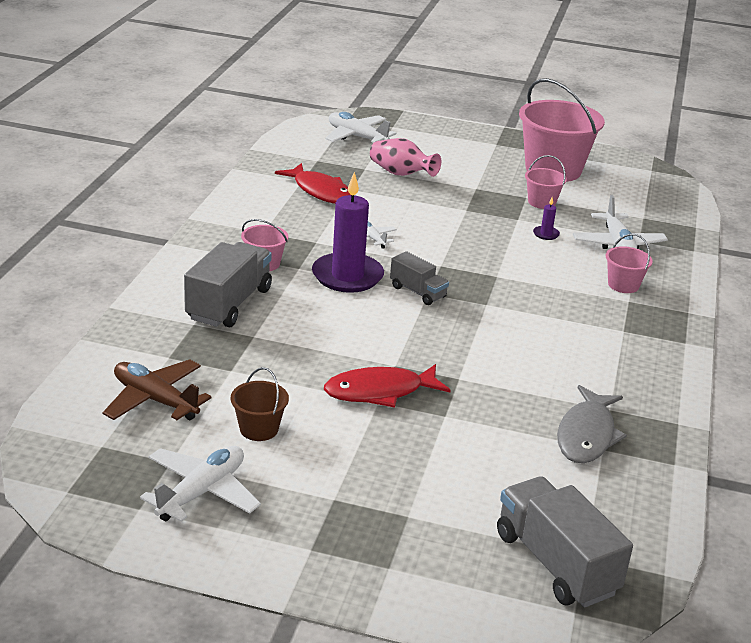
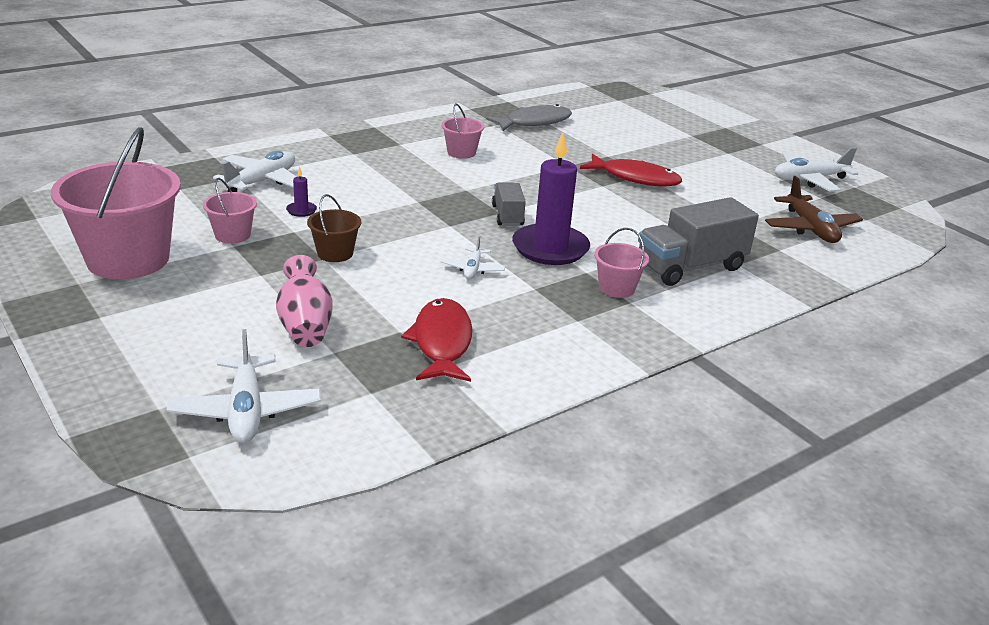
camera: 140 degrees left, 0 degrees up
brown bucket [231,367,289,441] -> brown bucket moved to [307,194,361,262]
grey truck [497,476,633,608] -> none
pink bucket [606,234,653,293] -> pink bucket moved to [442,104,484,159]

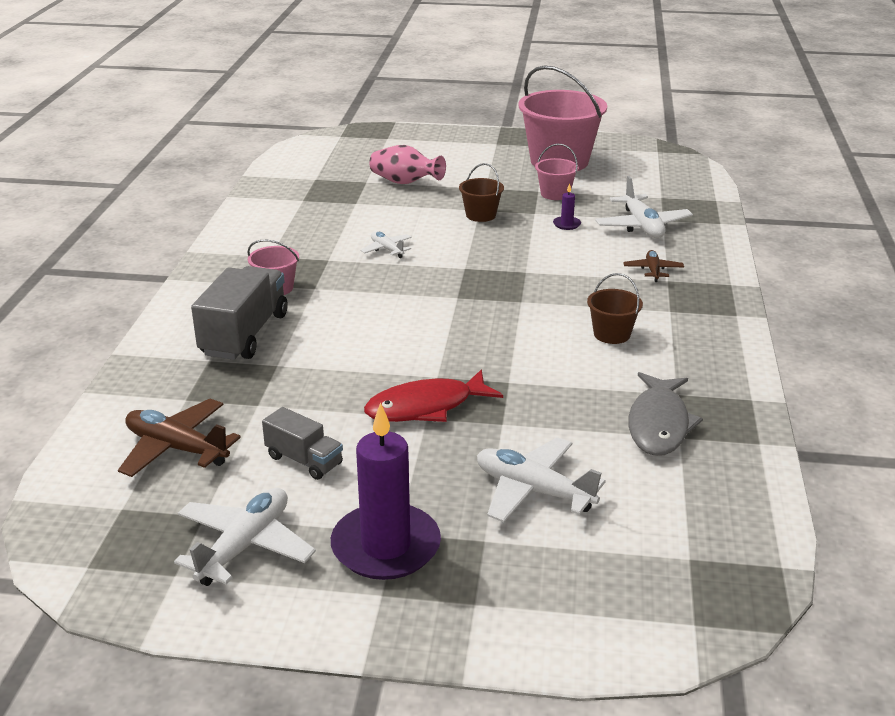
camera: 135 degrees right, 0 degrees up
white plane [167,329,321,443] -> white plane moved to [477,437,606,522]
red fish [401,298,473,382] -> none
pink bucket [442,104,484,159] -> brown bucket [587,273,643,344]
grey truck [492,183,526,226] -> grey truck moved to [262,407,343,480]
purple candle [512,132,590,265] -> purple candle moved to [331,402,441,580]
none -> brown plane [623,250,684,282]

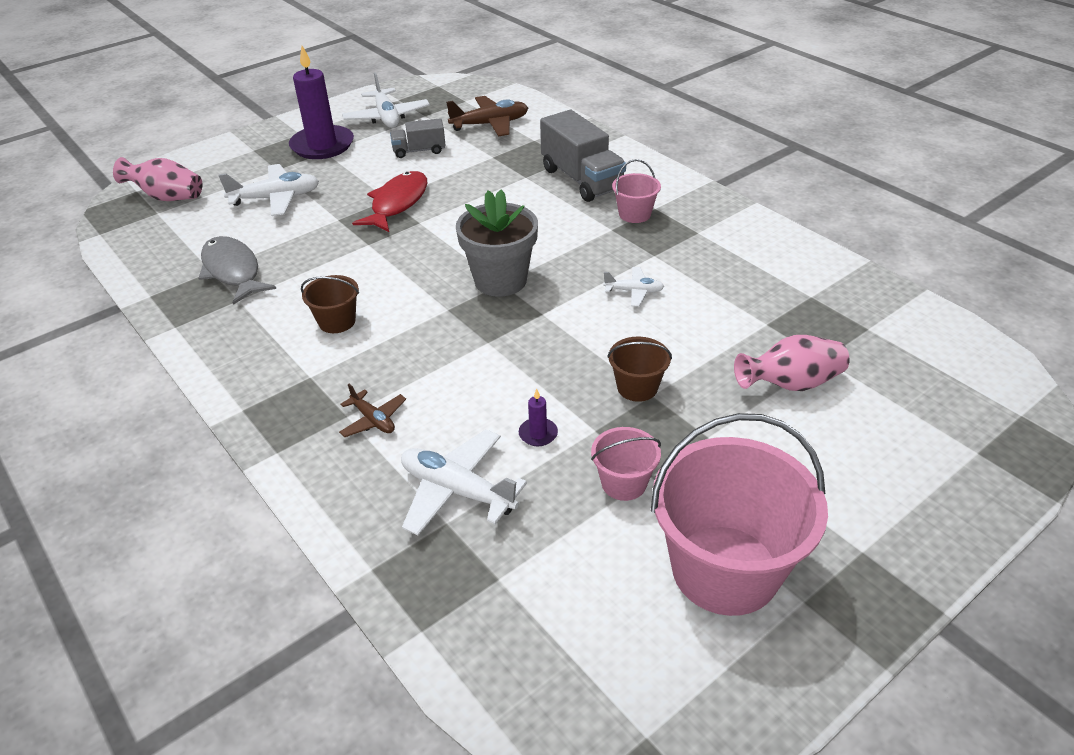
camera: 135 degrees right, 10 degrees up
none -> pink vase [113,157,203,201]
none -> grey flower pot [456,190,538,297]

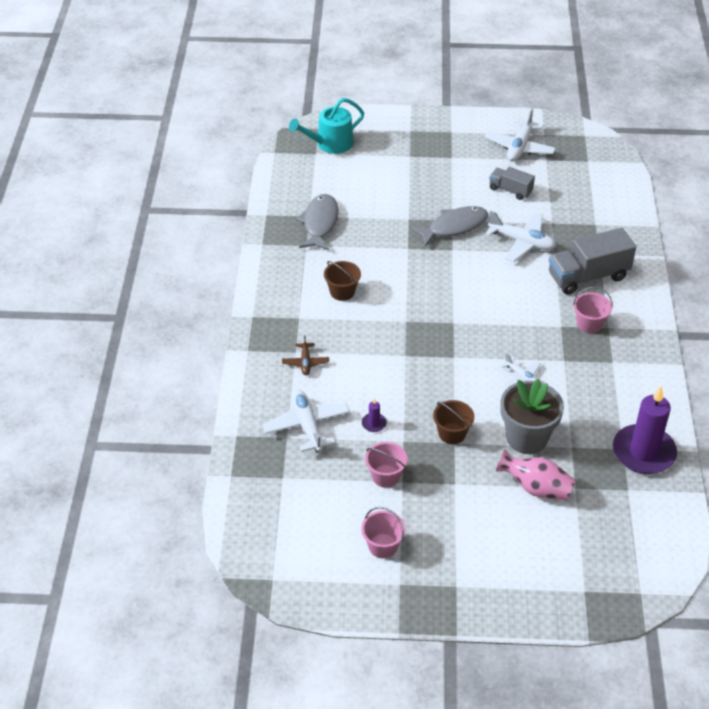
camera: 40 degrees right, 5 degrees up
pink vase [113,157,203,201] -> turquoise watering can [289,98,364,154]
white plane [218,164,319,216] -> white plane moved to [485,210,556,262]
purple candle [289,46,354,159] -> purple candle moved to [613,386,677,474]
red fish [352,171,427,232] -> grey fish [410,206,488,247]
brown plane [446,96,528,137] -> none
grey flower pot [456,190,538,297] -> grey flower pot moved to [500,379,564,454]
grey truck [540,110,626,202] -> grey truck turned 60 degrees clockwise [549,228,636,295]
pink bucket [651,413,828,616] -> pink bucket [361,507,406,558], size x0.47

